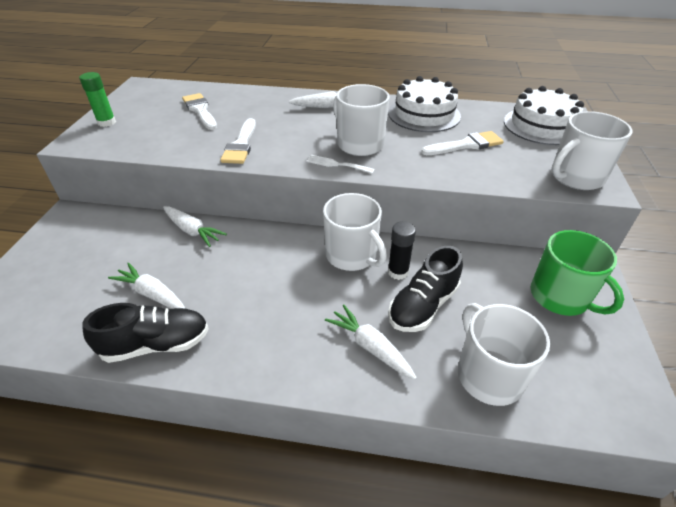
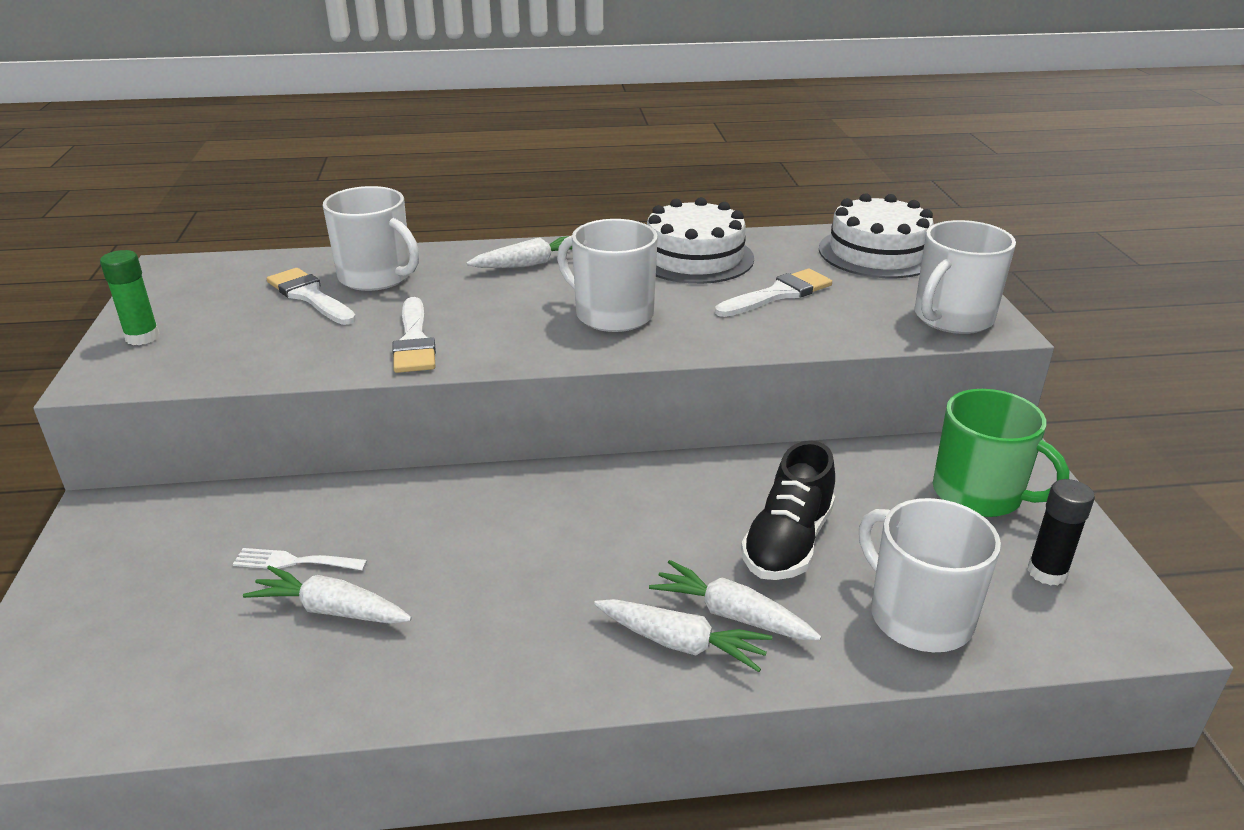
camera: 15 degrees left, 10 degrees down
black shoe [82,303,209,363] -> none
white carrot [163,206,227,247] -> white carrot moved to [594,599,772,672]
white fork [306,155,375,174] -> white fork moved to [233,548,367,571]
white mug [323,193,387,271] -> white mug moved to [323,186,419,291]
black glue stick [388,221,416,280] -> black glue stick moved to [1028,479,1095,586]

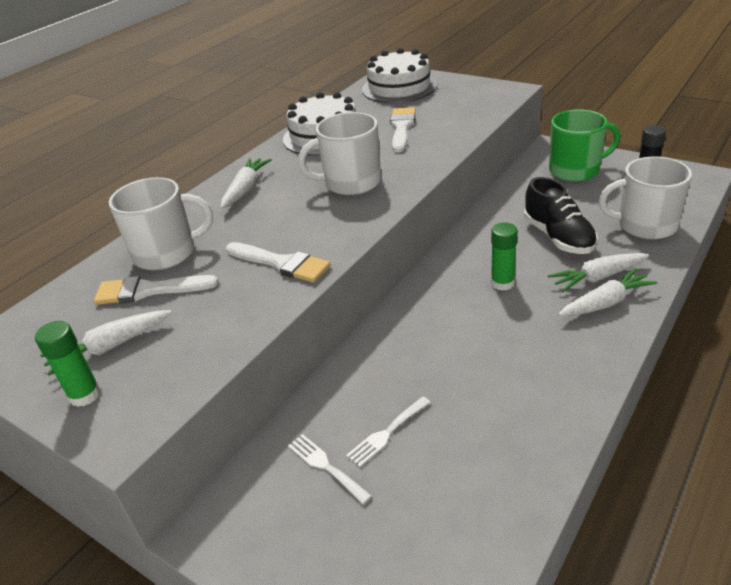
camera: 45 degrees left, 5 degrees up
white carrot [243,566,412,624] -> white carrot moved to [40,310,172,376]
white mug [915,220,1016,334] -> none
none -> white fork [288,434,372,504]
none -> green glue stick [491,223,518,291]

